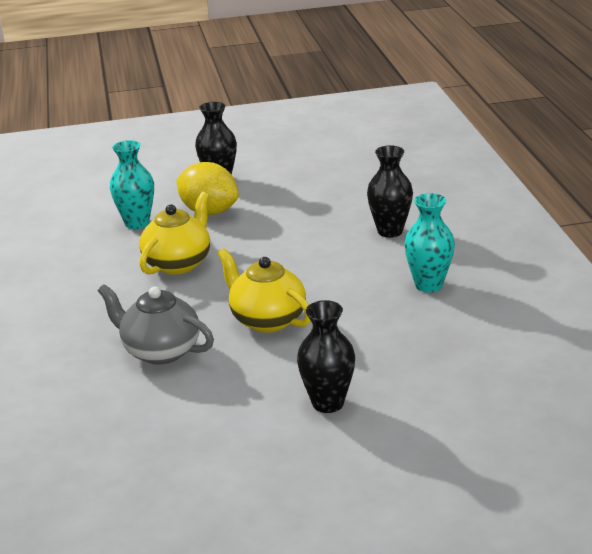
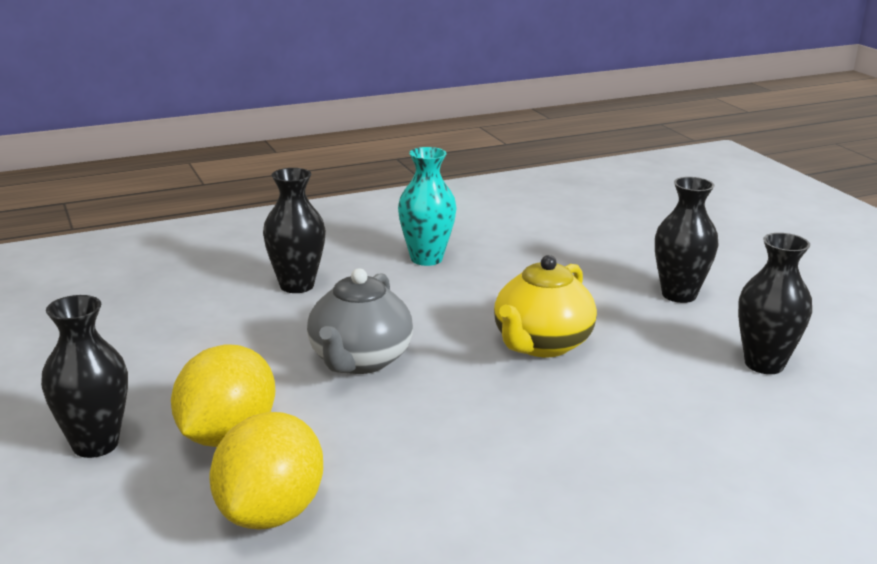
camera: 105 degrees left, 5 degrees down
grey teapot [98,284,214,365] -> grey teapot moved to [307,268,413,374]
turquoise vase [110,140,154,229] -> yellow lemon [209,412,323,529]
yellow teapot [139,192,210,275] -> none
none -> black vase [738,233,812,374]

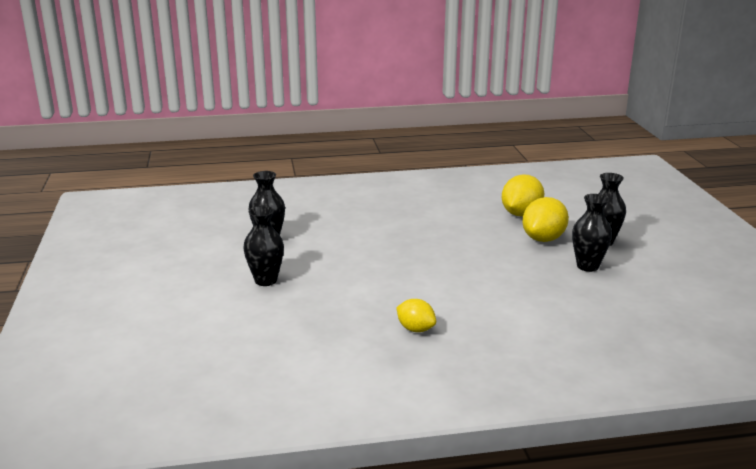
camera: 165 degrees left, 0 degrees up
black vase [263,168,326,293] -> black vase moved to [572,194,612,272]
grey teapot [307,268,413,374] -> none
turquoise vase [398,147,456,266] -> yellow lemon [396,299,436,332]
yellow teapot [494,255,597,357] -> none

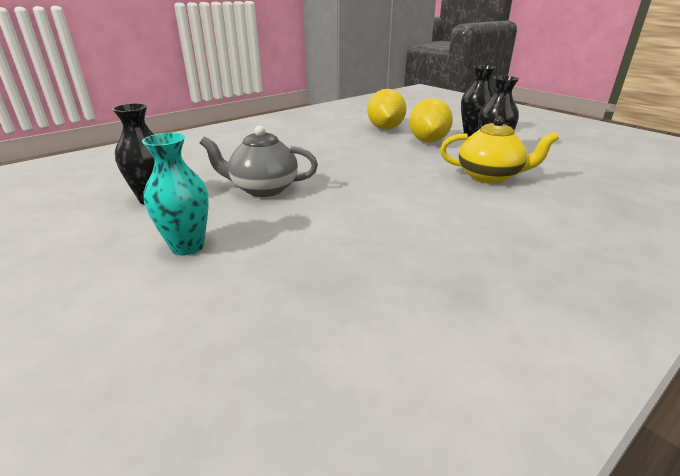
camera: 30 degrees left, 5 degrees up
black vase [243,206,284,286] -> turquoise vase [142,133,209,255]
yellow lemon [396,299,436,332] -> none
none -> grey teapot [200,125,318,197]
none -> yellow teapot [440,116,559,184]

